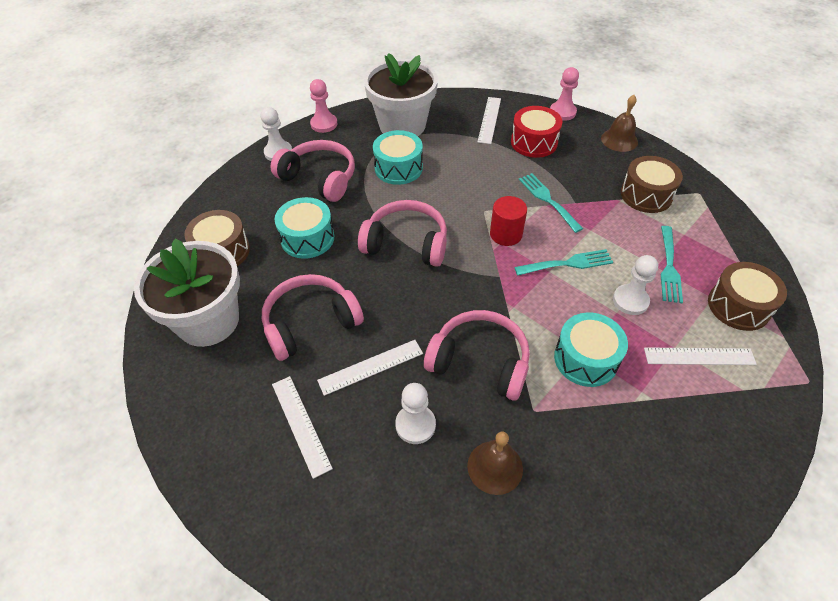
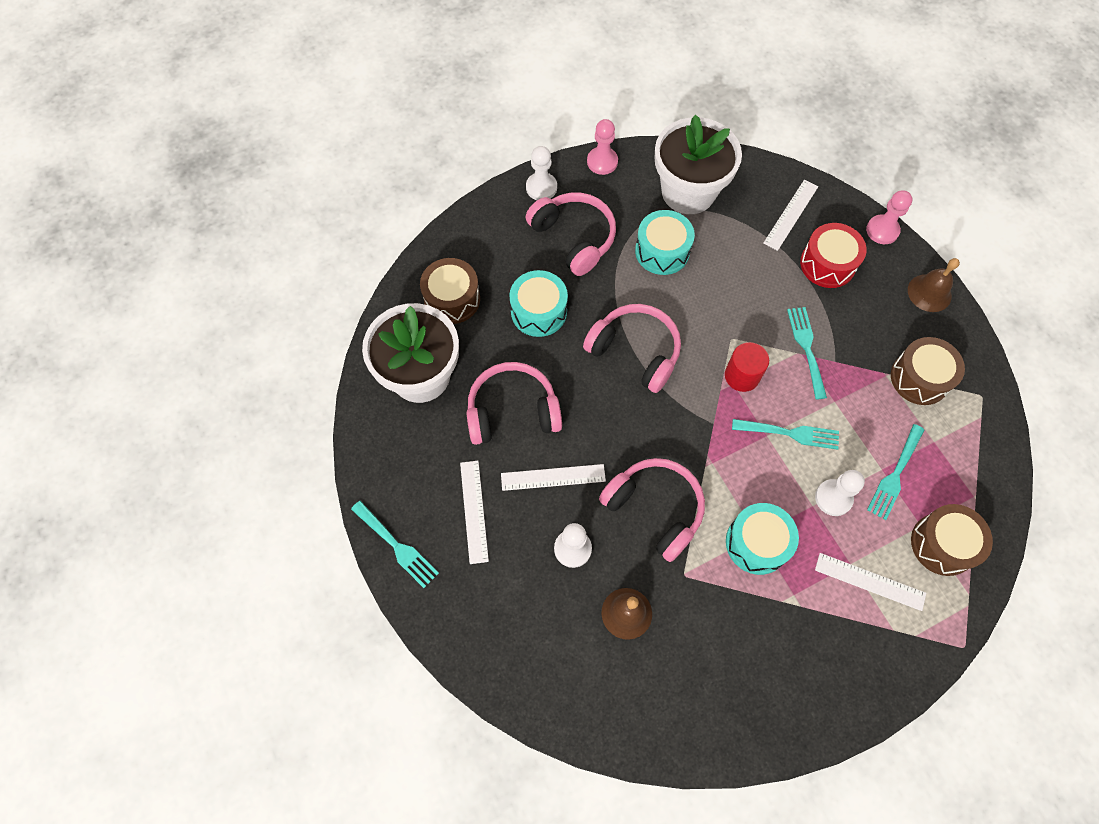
camera: 20 degrees right, 15 degrees up
none -> turquoise fork [351,501,439,588]

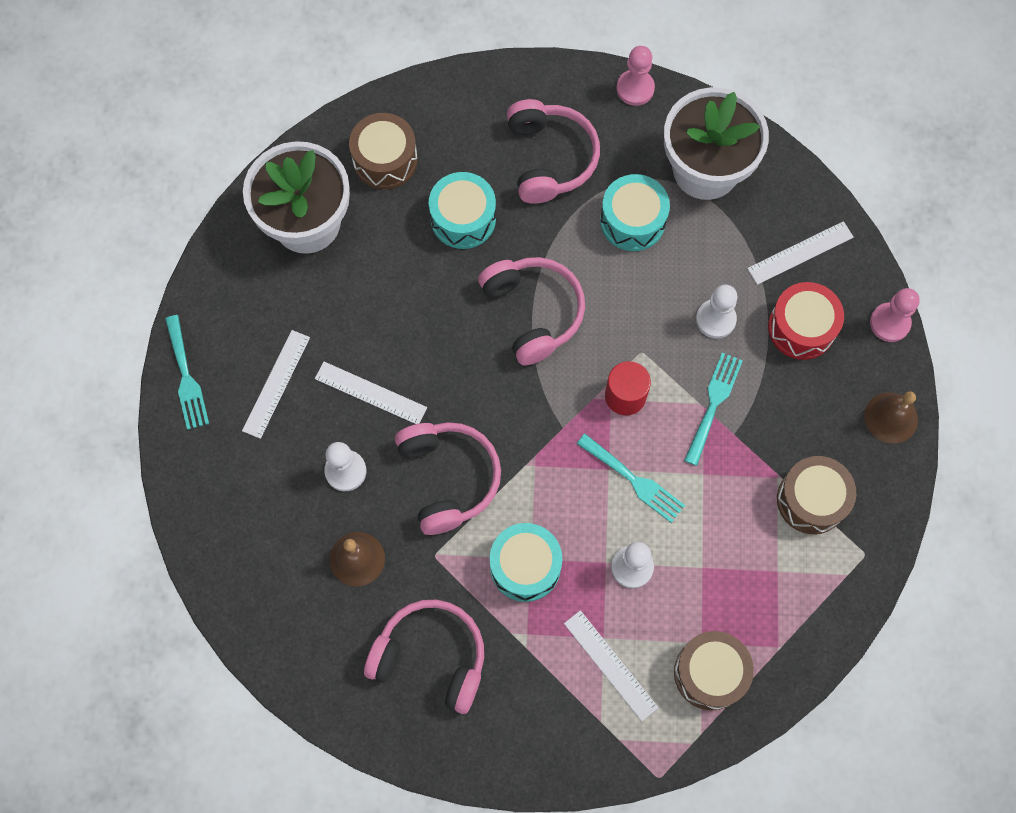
camera: 30 degrees right, 5 degrees up
pink headphones [467,362,562,445] -> pink headphones moved to [364,600,484,714]
white pawn [526,146,557,200] -> white pawn moved to [696,285,738,339]
turquoise fork [867,424,924,520] -> none

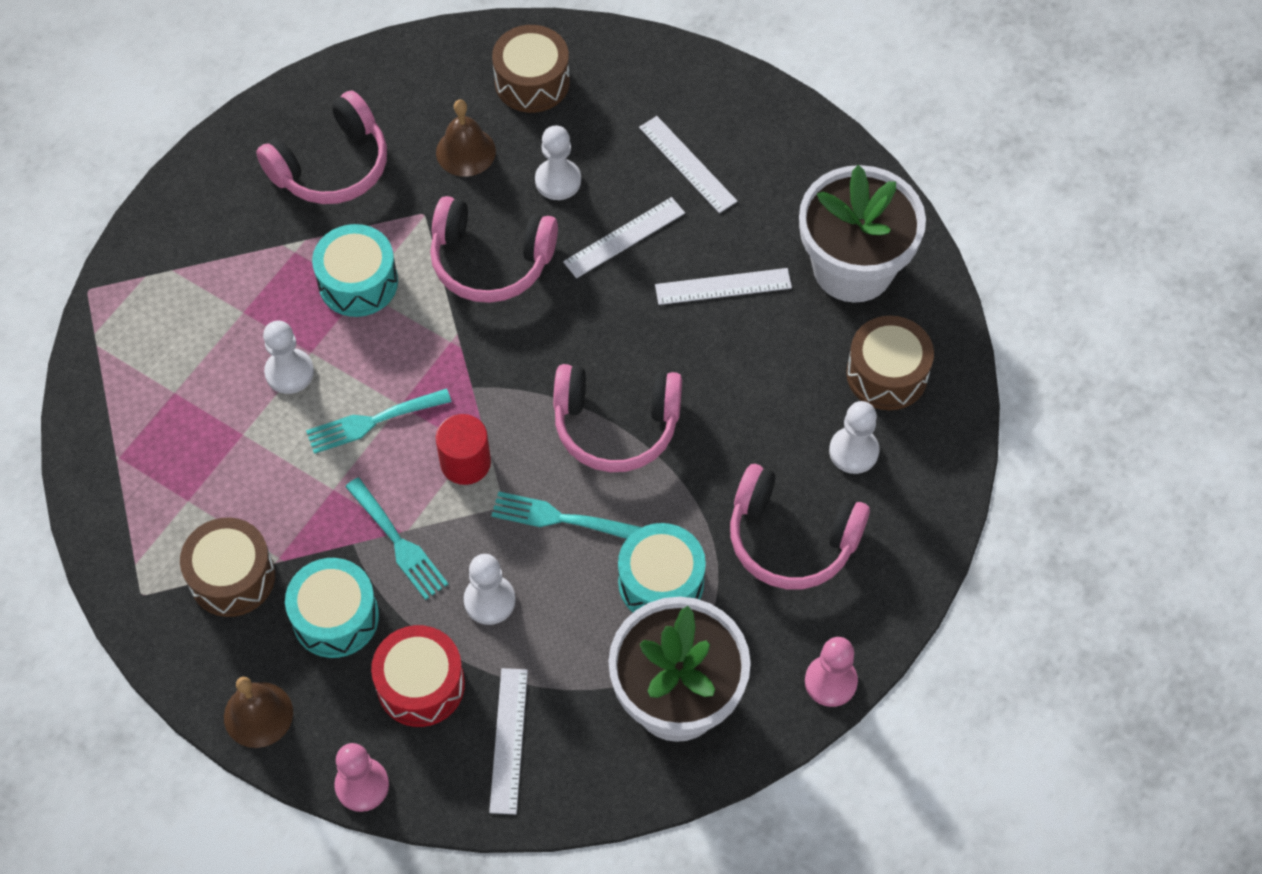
camera: 120 degrees right, 10 degrees down
turquoise fork [165,315,209,430] -> turquoise fork moved to [491,491,642,539]
turquoise drum [429,172,496,249] -> turquoise drum moved to [285,558,379,658]
white ruler [564,610,659,721] -> white ruler moved to [655,268,792,305]
brown drum [674,631,754,710] -> brown drum moved to [492,25,570,113]
none -> white pawn [829,401,879,474]

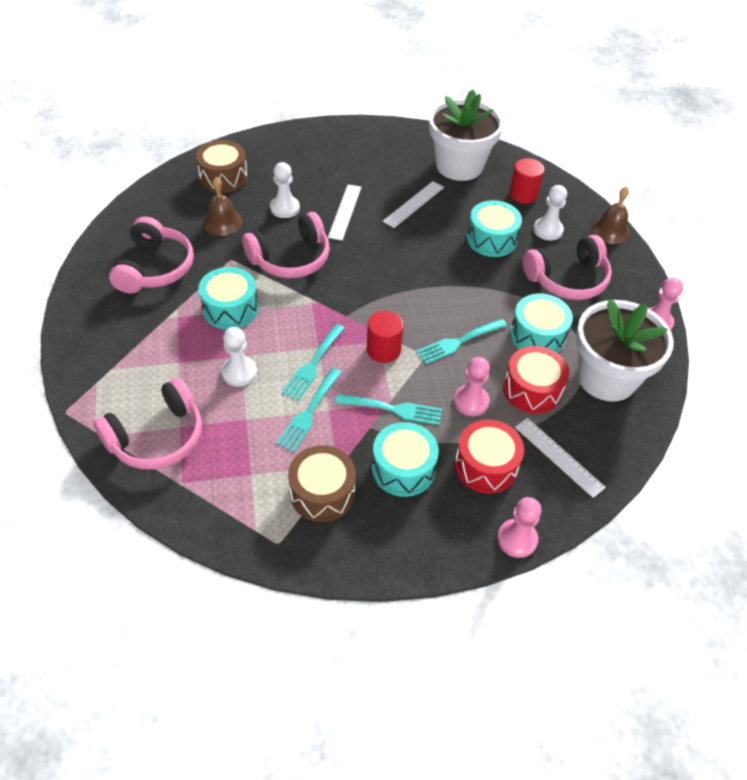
camera: 45 degrees left, 10 degrees down
brown bell [224,677,293,748] -> brown bell moved to [591,186,630,244]
white pawn [464,554,515,625] -> pink pawn [454,357,490,416]
pink headphones [553,364,682,472] -> pink headphones moved to [93,378,202,469]
white ruler [639,116,737,213] -> none
brown drum [846,316,934,410] -> red cylinder [509,158,544,204]
none -> turquoise fork [276,368,342,452]
none -> turquoise drum [467,200,522,257]
none -> red drum [503,346,569,414]

